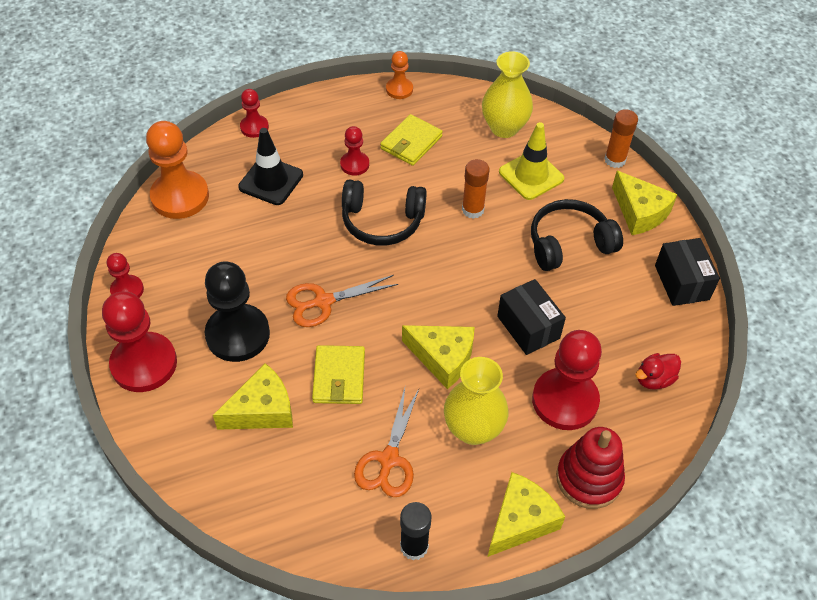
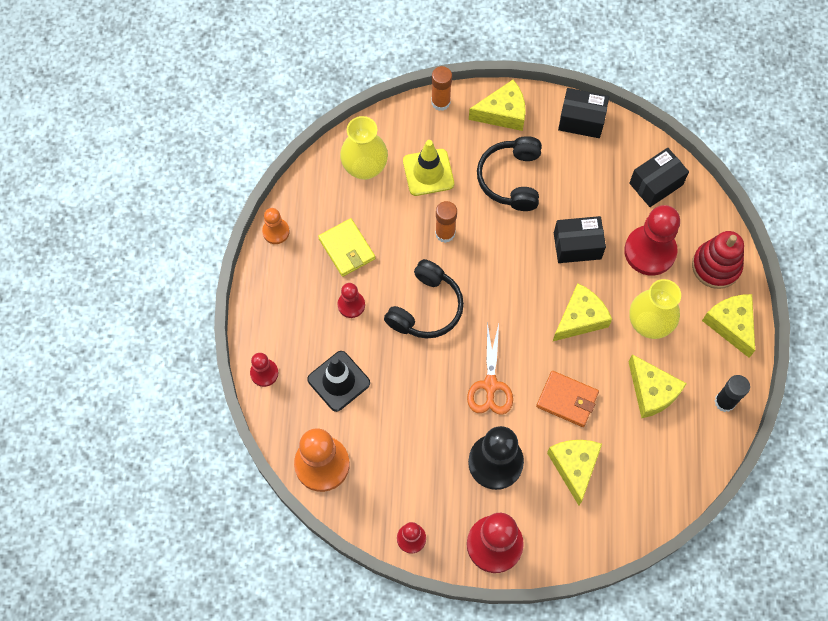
camera: 65 degrees left, 15 degrees up
yellow wallet [312,345,365,404] -> orange wallet [536,371,599,427]
orange scissors [354,388,419,497] -> yellow cheese [628,354,687,418]
red duck [635,353,681,390] -> black box [629,148,689,207]

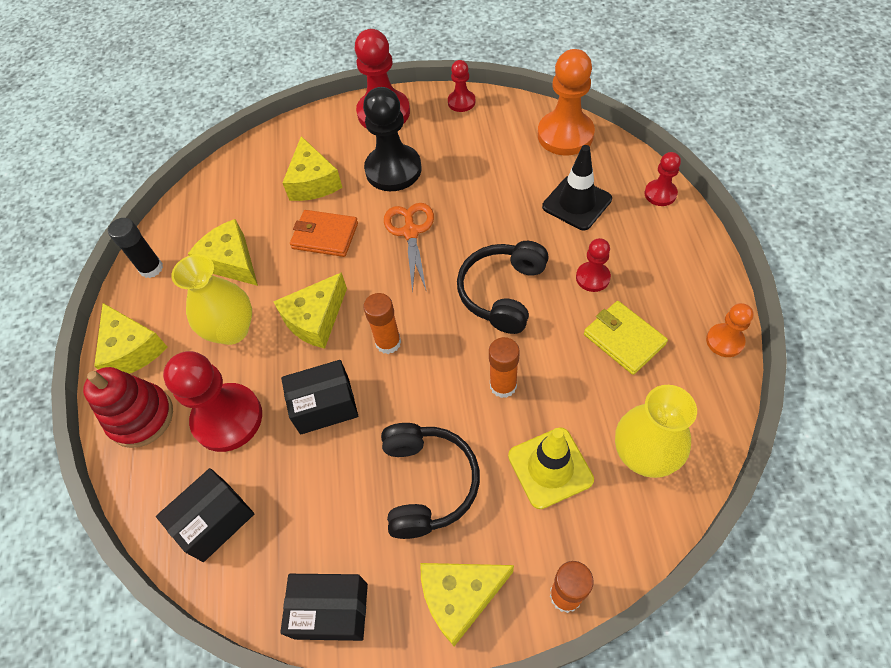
camera: 175 degrees right, 10 degrees down
none -> orange glue stick [363,293,401,354]

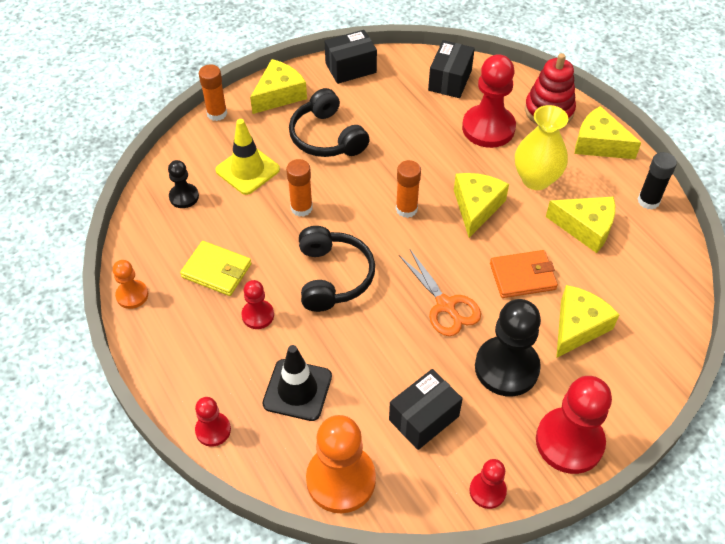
camera: 150 degrees right, 5 degrees down
black box [281,360,358,434] -> black box moved to [389,369,463,450]
yellow cheese [283,136,343,201] -> yellow cheese turned 75 degrees clockwise [556,285,620,358]
yellow vase [615,385,697,478] -> black pawn [168,160,199,208]

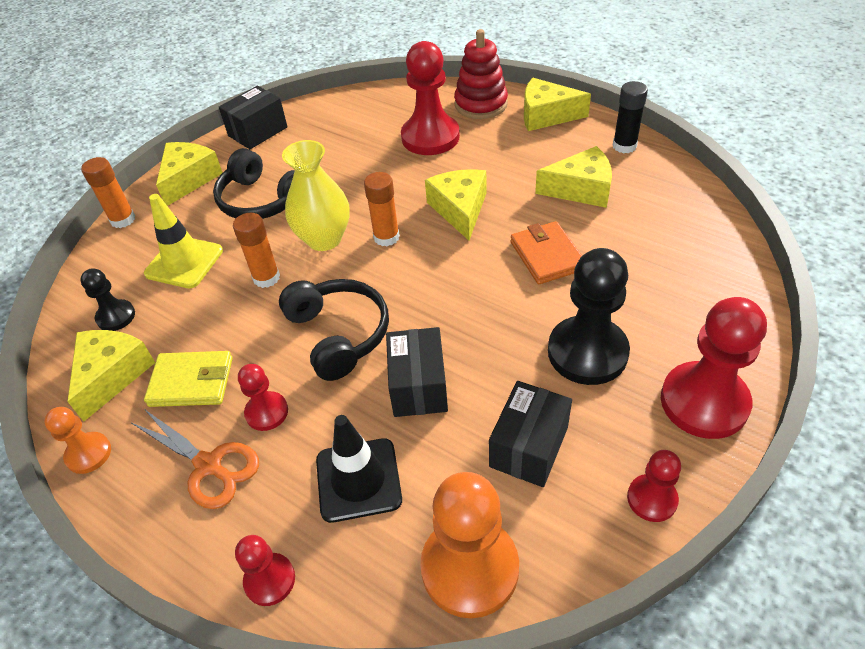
camera: 20 degrees left, 5 degrees down
orange scissors [399,250,481,336] -> orange scissors moved to [132,409,259,509]
black box [428,40,475,98] -> black box moved to [386,327,448,417]
orange wallet [490,250,558,298] -> orange wallet turned 75 degrees counterclockwise [511,221,582,284]
yellow vase [515,105,568,190] -> yellow vase moved to [282,140,350,251]
yellow cheese [556,285,620,358] -> yellow cheese moved to [67,330,155,422]

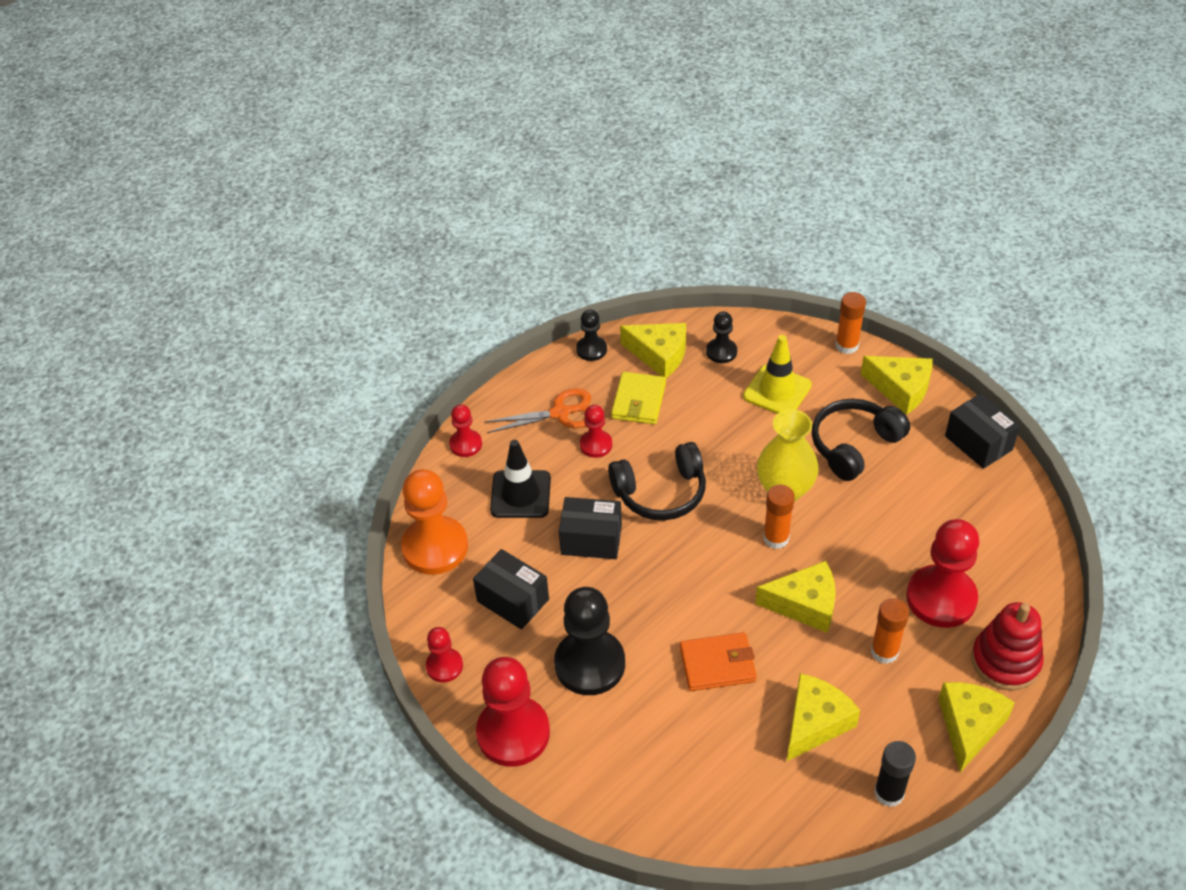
camera: 100 degrees right, 0 degrees up
orange pawn [44,407,111,474] -> black pawn [576,309,607,361]
orange scissors [132,409,259,509] -> orange scissors turned 150 degrees counterclockwise [485,388,591,433]
orange glue stick [233,213,280,288] -> orange glue stick moved to [871,598,909,664]
yellow cheese [535,146,612,208] -> yellow cheese turned 150 degrees counterclockwise [787,673,860,761]

